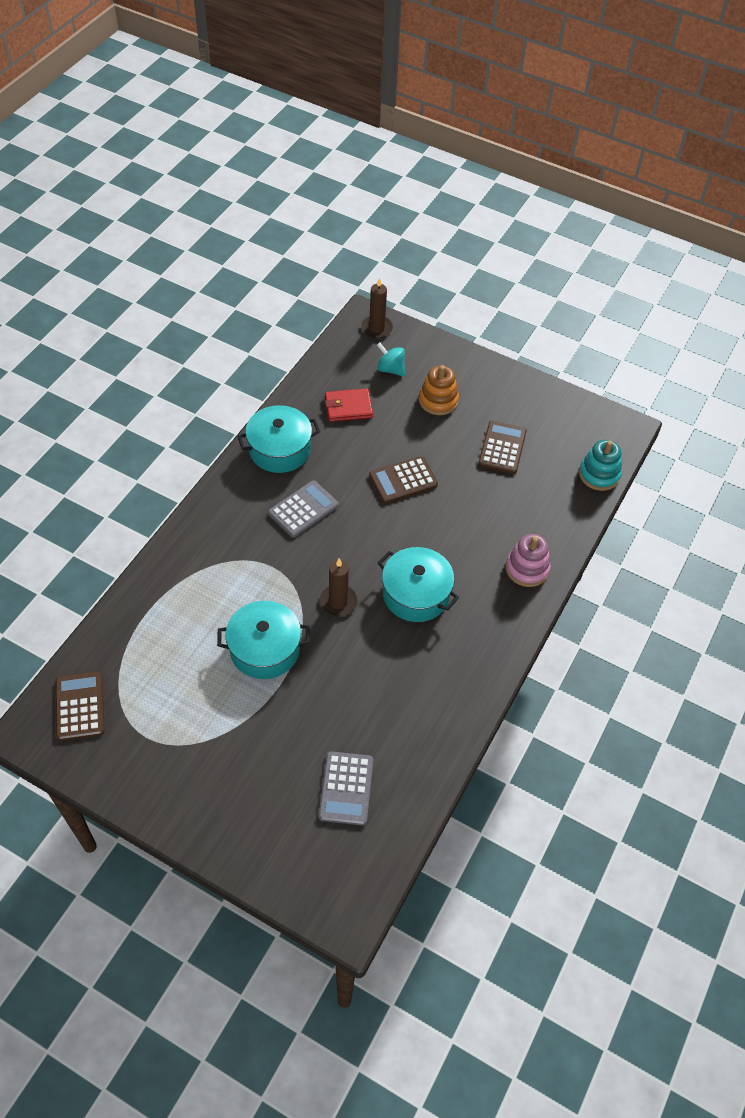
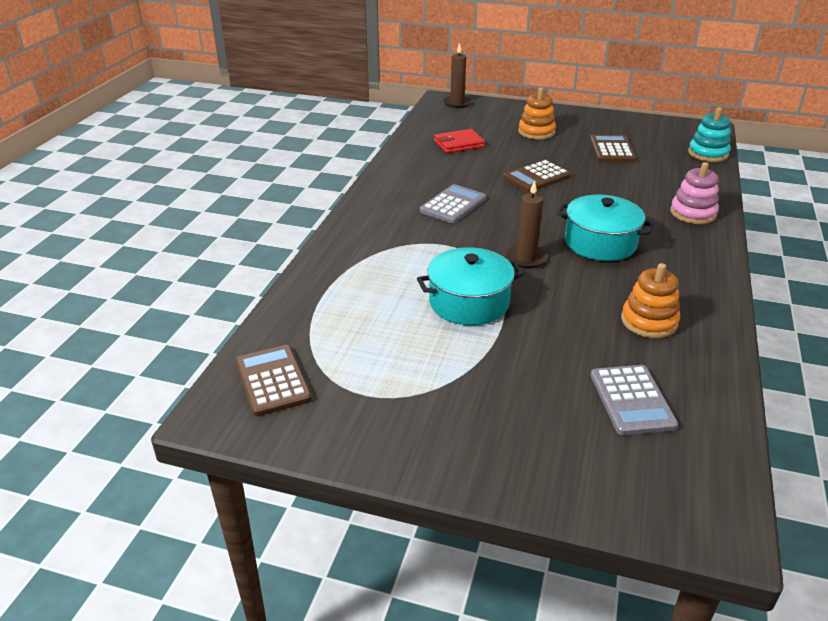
camera: 10 degrees left, 20 degrees down
turquoise pot [238,405,320,473] -> none
turquoise spinning top [377,343,405,376] -> none
none -> orange stacking toy [621,263,680,338]

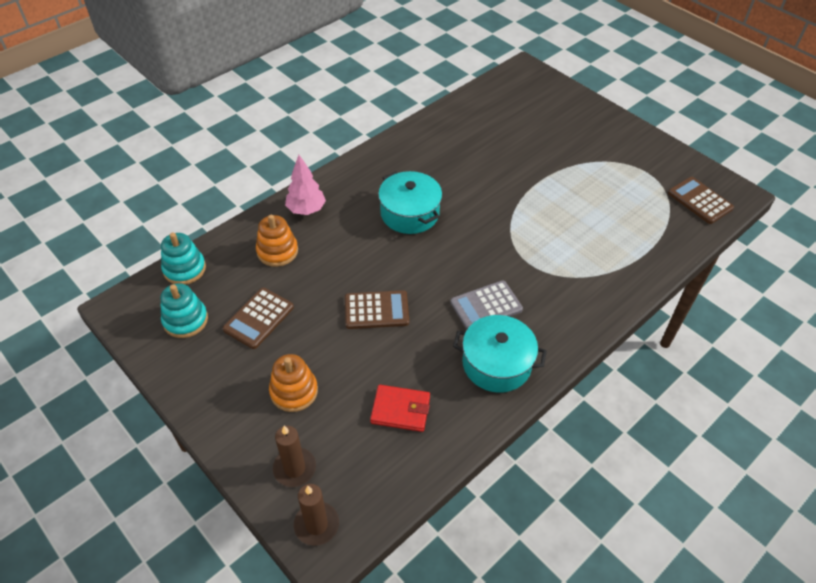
camera: 150 degrees left, 15 degrees up
brown calculator [235,345,312,416] -> brown calculator turned 135 degrees clockwise [668,177,734,224]
turquoise pot [417,247,524,325] -> turquoise pot moved to [453,315,547,393]
brown candle [506,180,548,268] -> brown candle moved to [273,426,316,487]
grey calculator [590,365,678,435] -> none
orange stacking toy [621,263,680,338] -> orange stacking toy moved to [256,215,298,267]
pink stacking toy [670,162,719,224] -> pink tree [285,155,326,215]
none -> turquoise stacking toy [160,283,208,338]

